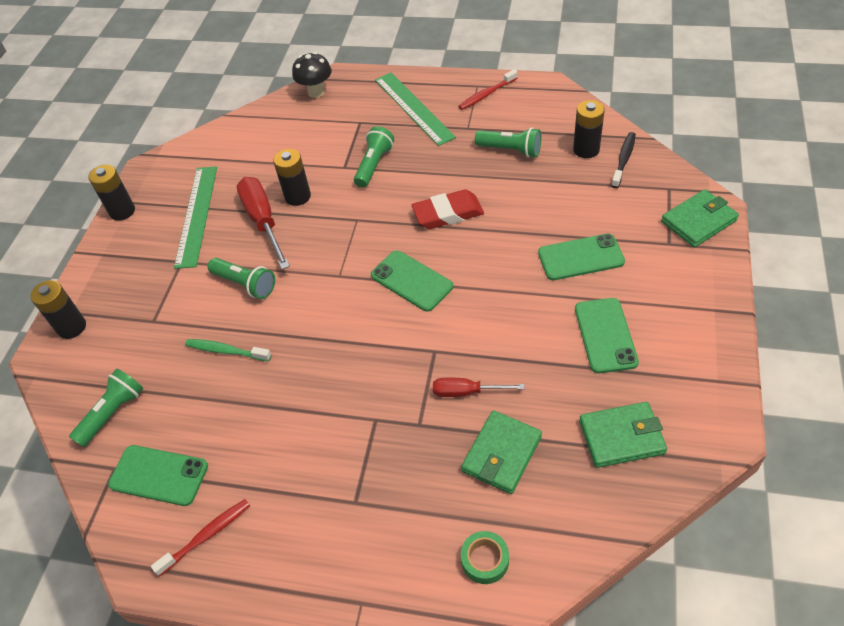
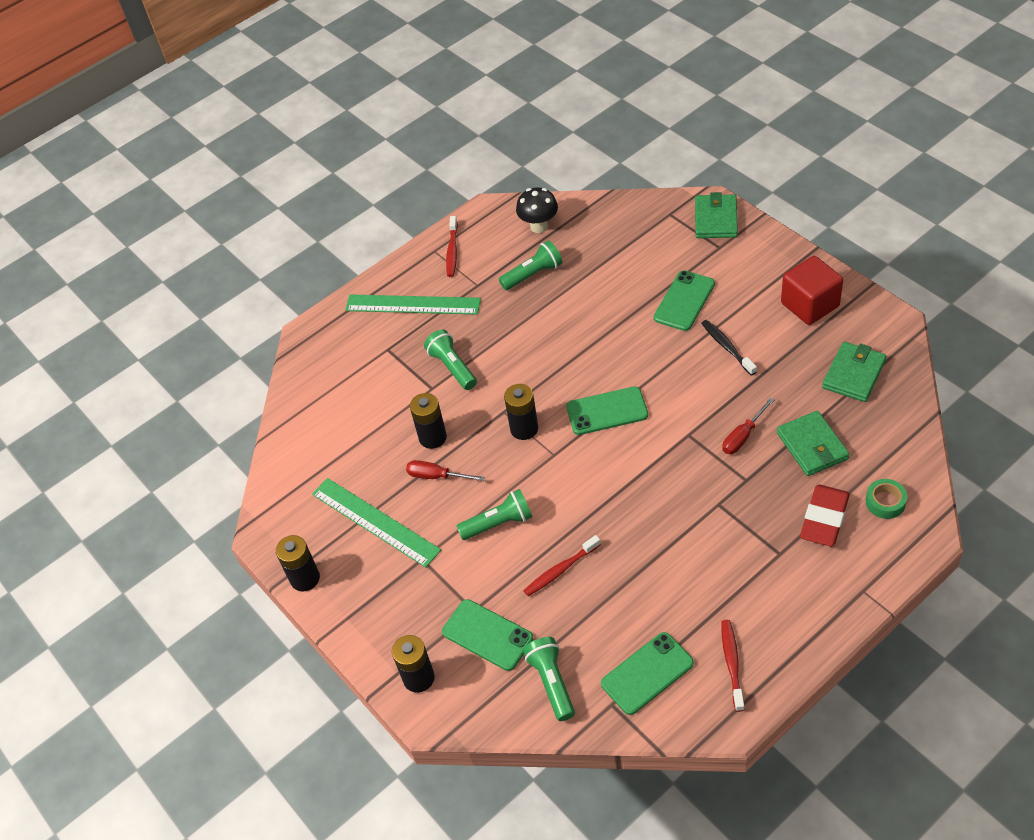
camera: 50 degrees left, 0 degrees up
green toothbrush [185,339,271,361] -> red toothbrush [524,535,601,596]
red screwdriver [237,177,290,270] -> red screwdriver [406,460,485,481], size x0.58
black mushroom [292,52,332,98] -> black mushroom moved to [516,187,558,233]
red eraser [412,189,484,229] -> red eraser moved to [800,485,850,546]
black battery [573,100,605,158] -> black battery moved to [504,384,538,440]
green phone [575,298,639,373] -> green phone moved to [442,599,533,671]
black toothbrush [611,132,636,188] -> black toothbrush moved to [701,320,757,376]
none -> red cube [781,256,843,325]

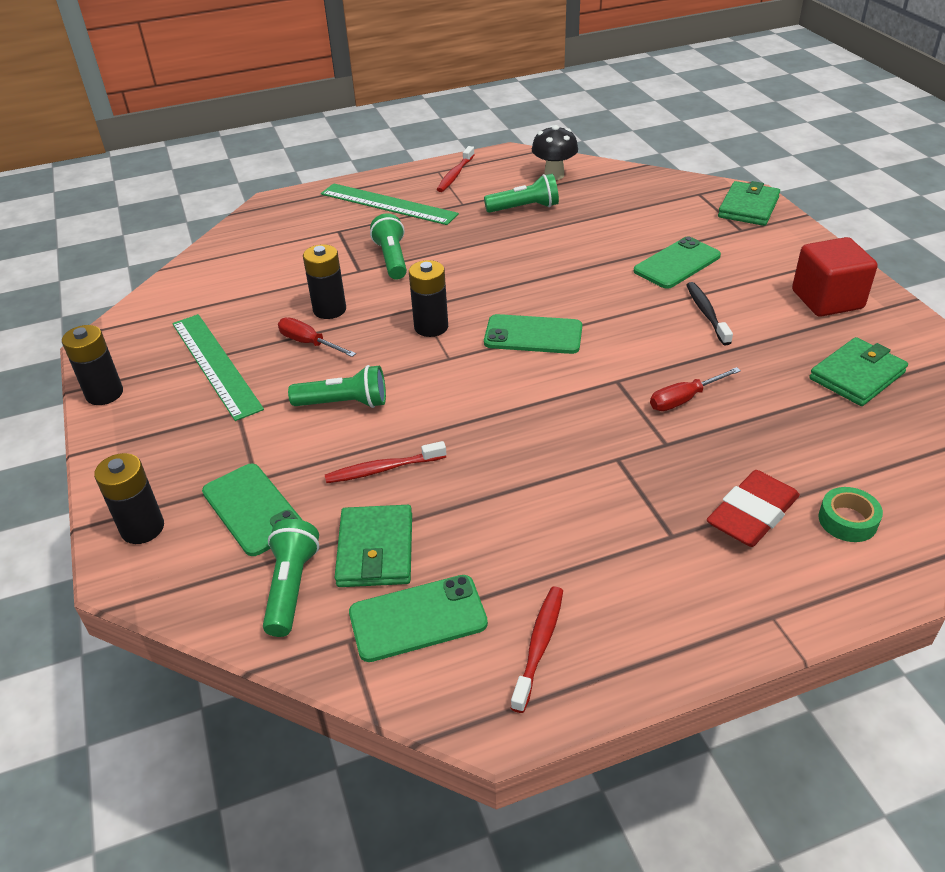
camera: 15 degrees right, 10 degrees down
green wallet [777,411,849,476] -> green wallet moved to [335,505,412,587]

